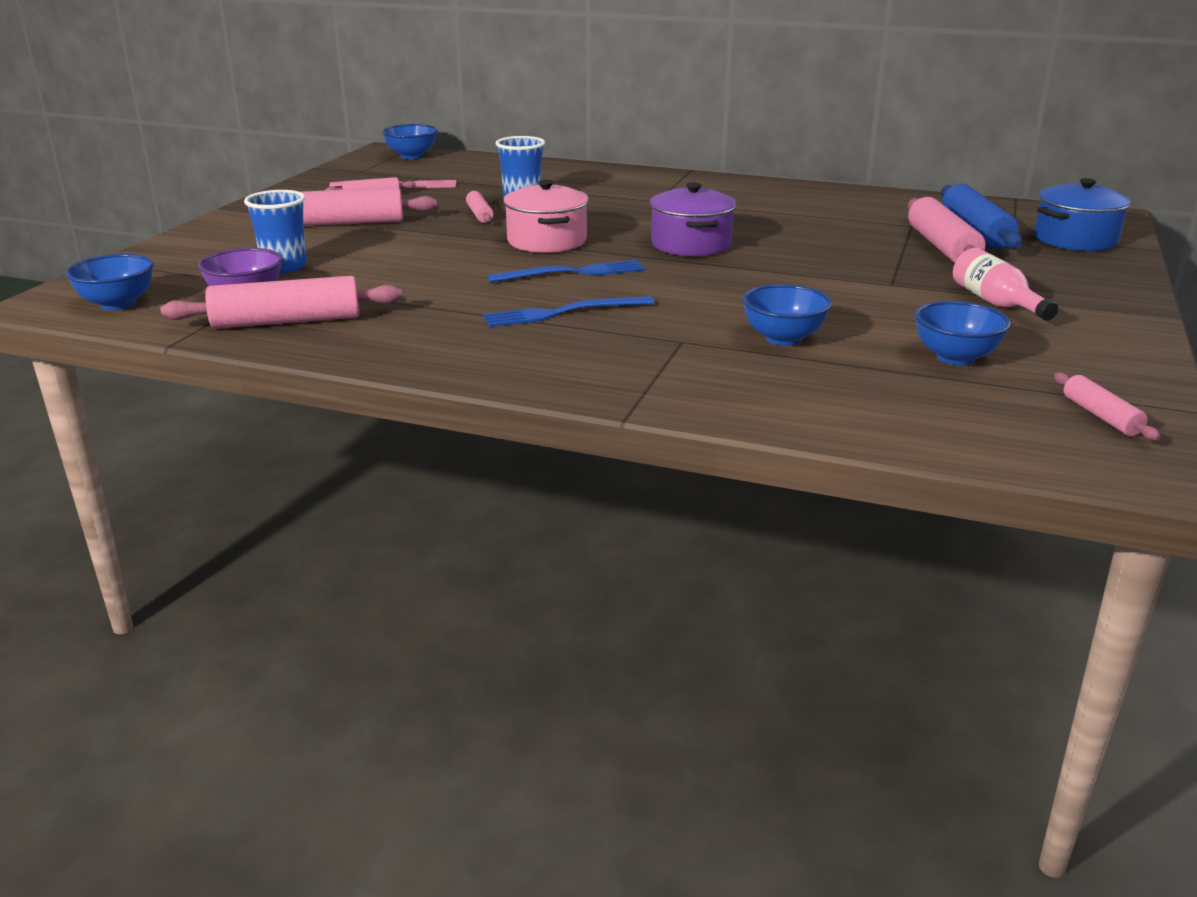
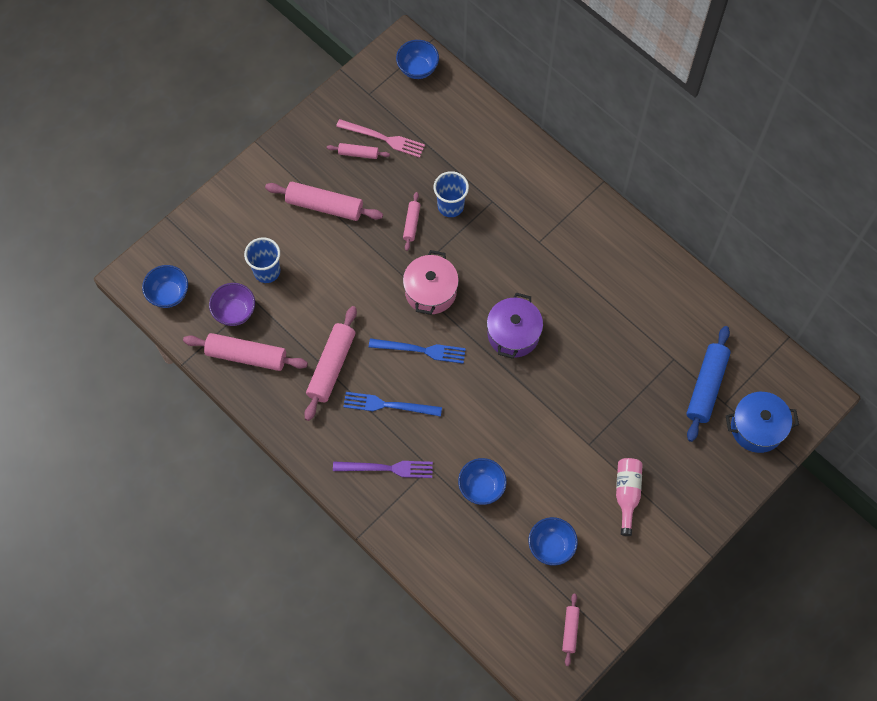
camera: 25 degrees right, 40 degrees up
pink rolling pin [907,197,985,263] -> pink rolling pin moved to [304,306,357,421]
none -> purple fork [333,461,433,478]

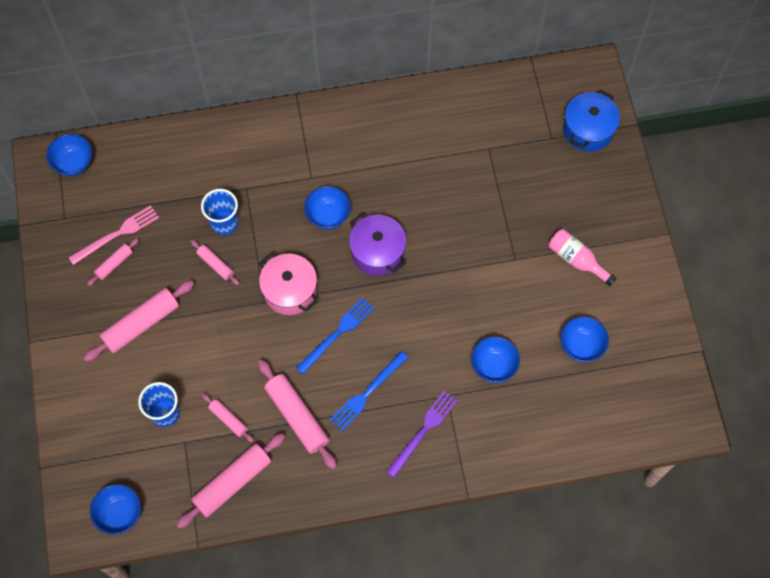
camera: 55 degrees left, 0 degrees up
purple bowl [209,283,255,326] -> none
pink rolling pin [562,594,580,666] -> pink rolling pin moved to [202,394,254,443]
blue rolling pin [687,326,731,442] -> none
none -> blue bowl [304,186,351,230]

